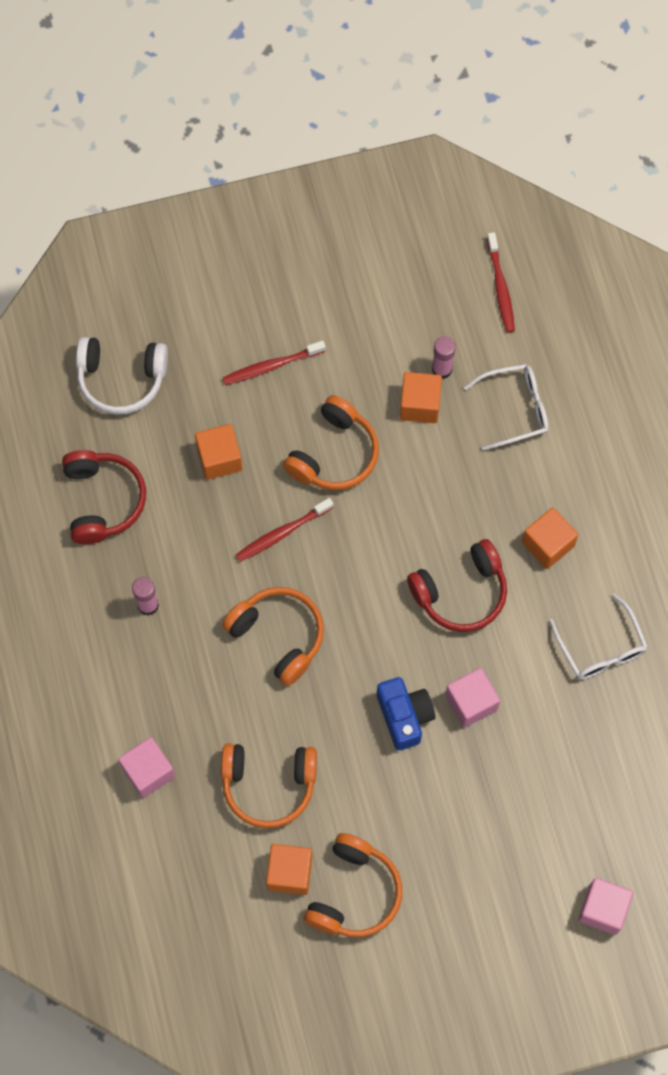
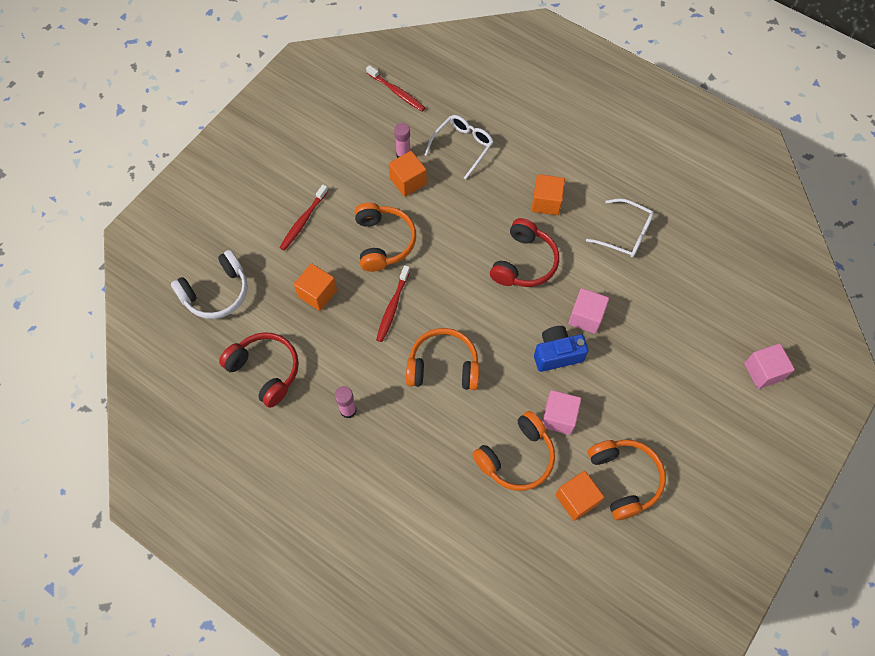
camera: 40 degrees left, 5 degrees down
pink cube [118,737,175,798] -> pink cube moved to [542,390,581,435]
blue camera [377,677,435,750] -> blue camera turned 45 degrees counterclockwise [534,326,588,372]

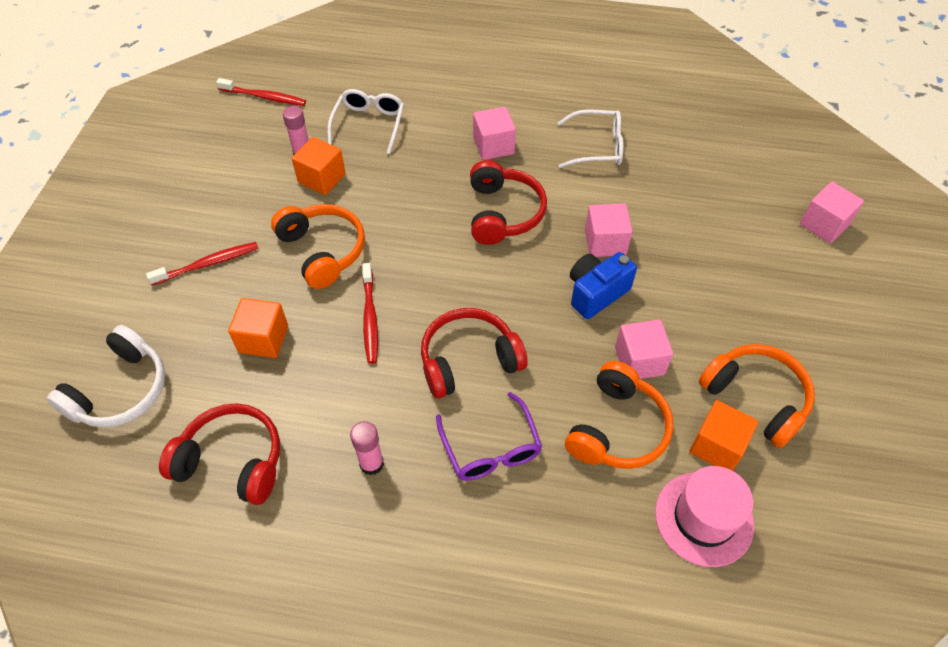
camera: 25 degrees left, 10 degrees down
red toothbrush [279,185,328,251] -> red toothbrush turned 120 degrees counterclockwise [146,242,259,285]
orange headphones [406,328,479,390] -> red headphones [421,308,528,398]
orange cube [531,174,565,215] -> pink cube [473,107,516,160]
none -> purple glasses [436,392,542,481]
none -> pink hat [655,466,754,567]

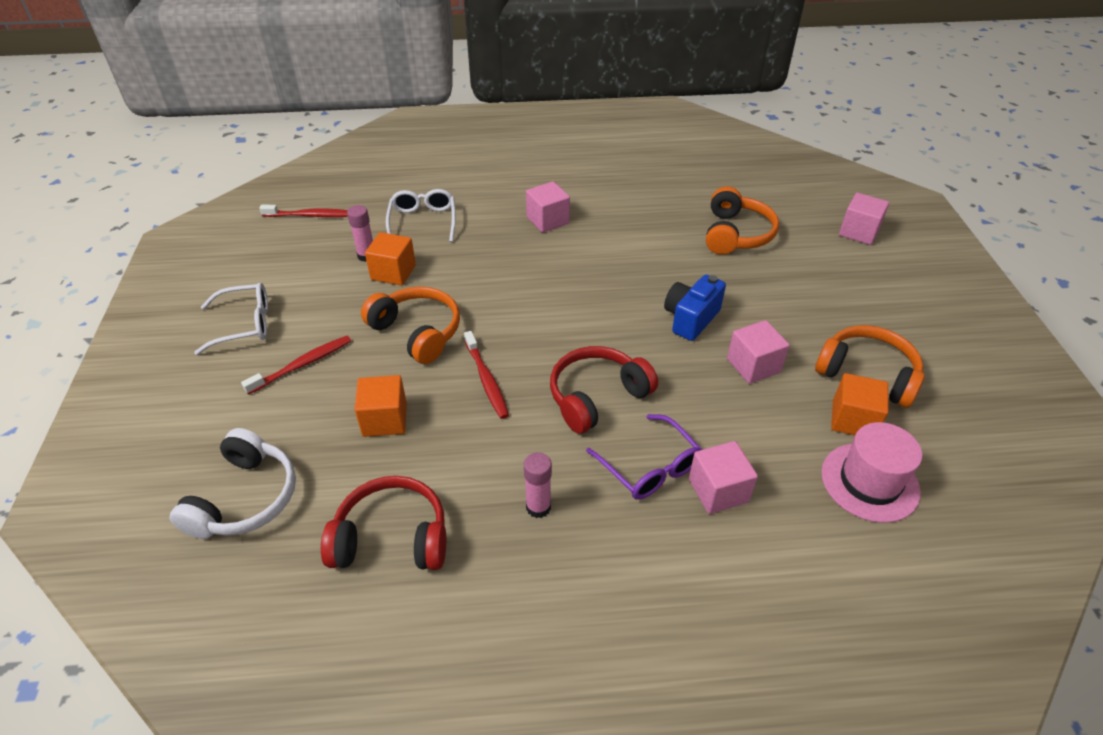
camera: 15 degrees left, 10 degrees down
red headphones [470,160,547,245] -> none
white glasses [557,109,624,168] -> white glasses moved to [194,283,268,355]
orange headphones [565,361,674,469] -> orange headphones moved to [706,186,779,255]
pink cube [585,203,633,257] -> pink cube moved to [689,441,758,514]

